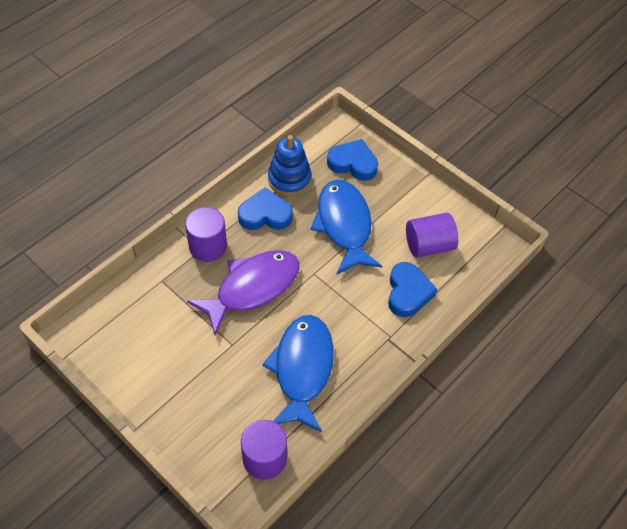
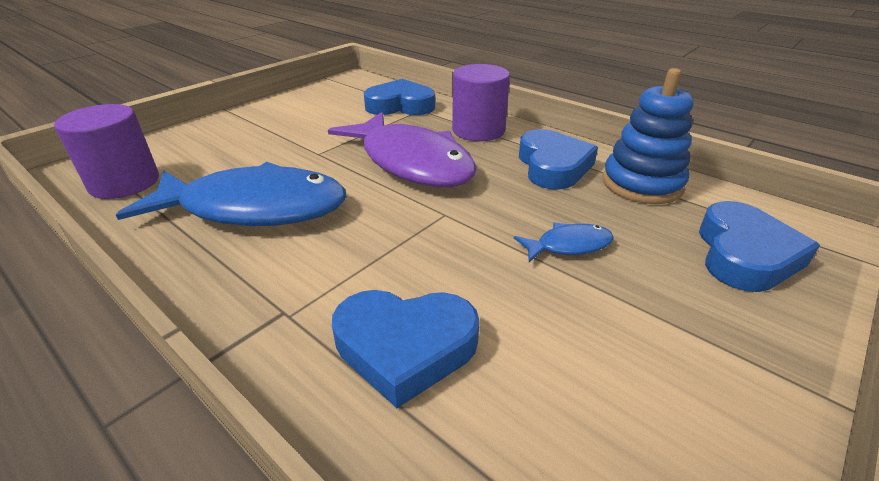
camera: 90 degrees right, 20 degrees down
blue fish [311,180,382,274] -> blue fish [514,223,614,262], size x0.42
purple cylinder [406,213,458,258] -> none
none -> blue heart [364,79,435,115]

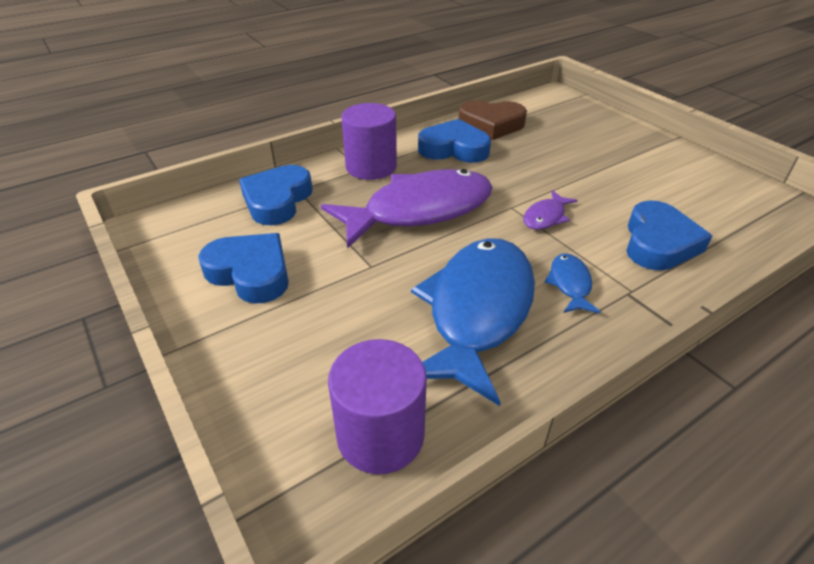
camera: 75 degrees left, 5 degrees up
blue fish [514,223,614,262] -> blue fish moved to [544,253,601,313]
blue stacking toy [602,68,694,204] -> brown heart [459,100,527,140]
blue heart [699,201,820,292] -> blue heart moved to [198,233,289,303]
none -> purple fish [524,190,578,230]

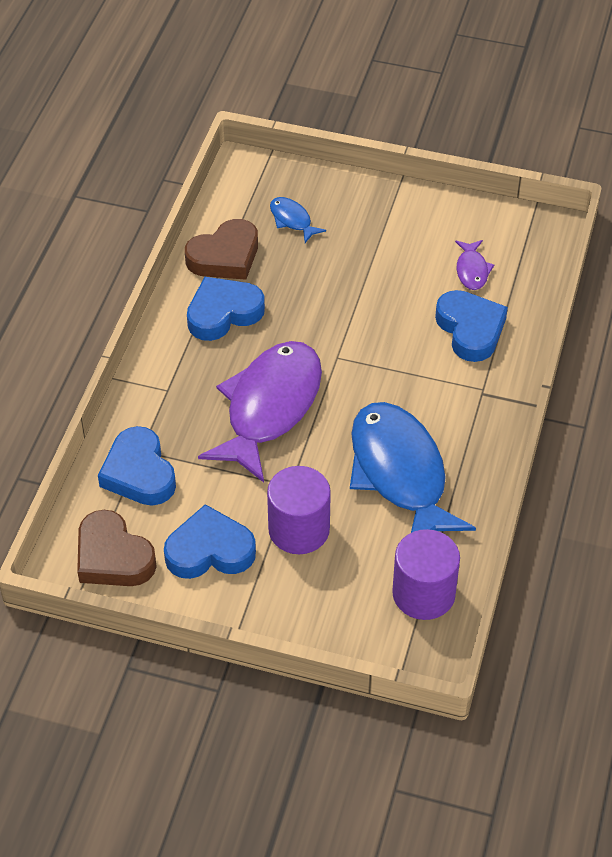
camera: 40 degrees left, 10 degrees up
purple cylinder [341,103,397,180] -> purple cylinder moved to [267,466,331,554]
purple fish [524,190,578,230] -> purple fish moved to [455,240,494,290]
blue fish [544,253,601,313] -> blue fish moved to [270,197,326,243]
none -> brown heart [77,510,157,586]

